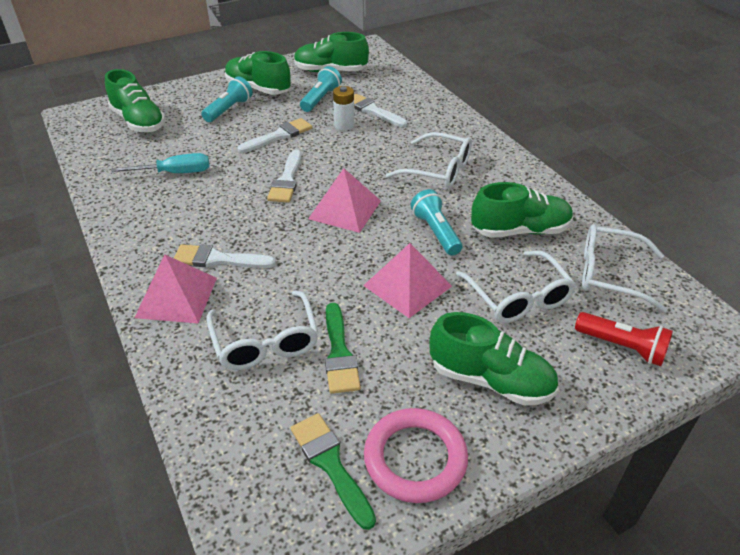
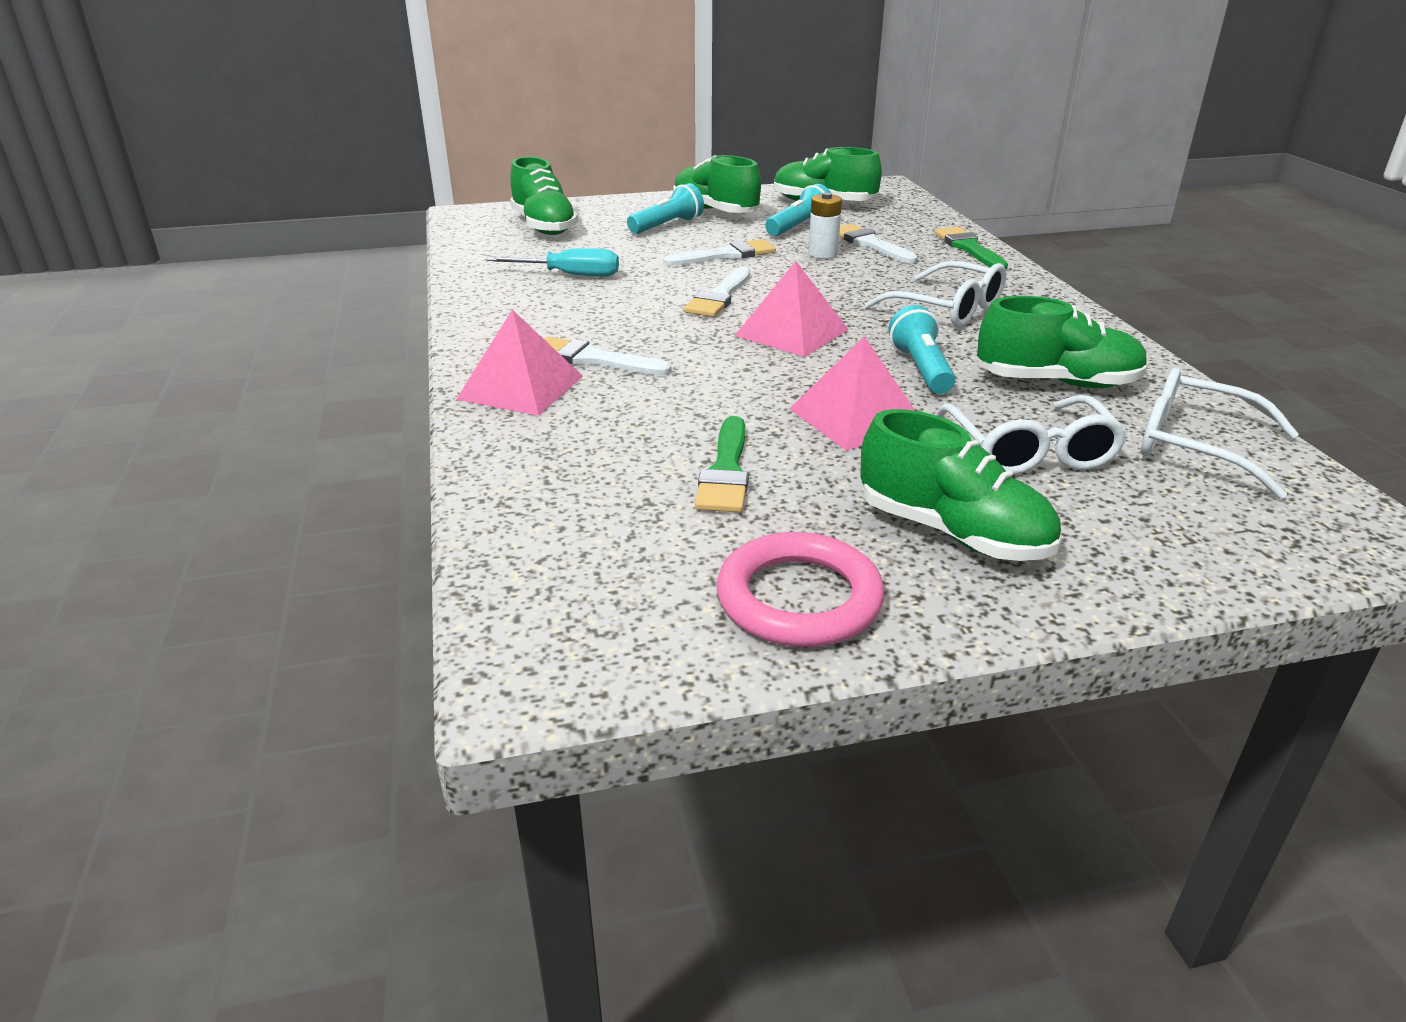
camera: 15 degrees right, 10 degrees down
white glasses [207,291,318,370] -> none
green brush [291,413,376,530] -> green brush moved to [935,227,1008,269]
red flashlight [575,312,673,366] -> none

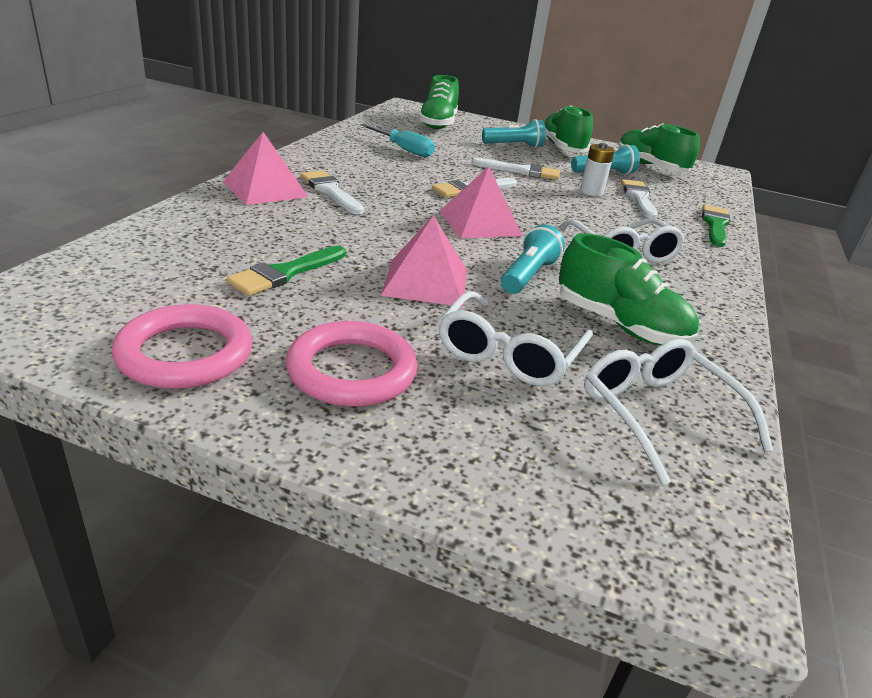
camera: 30 degrees right, 0 degrees up
green shoe [861,409,1061,561] -> pink ring [286,321,418,407]

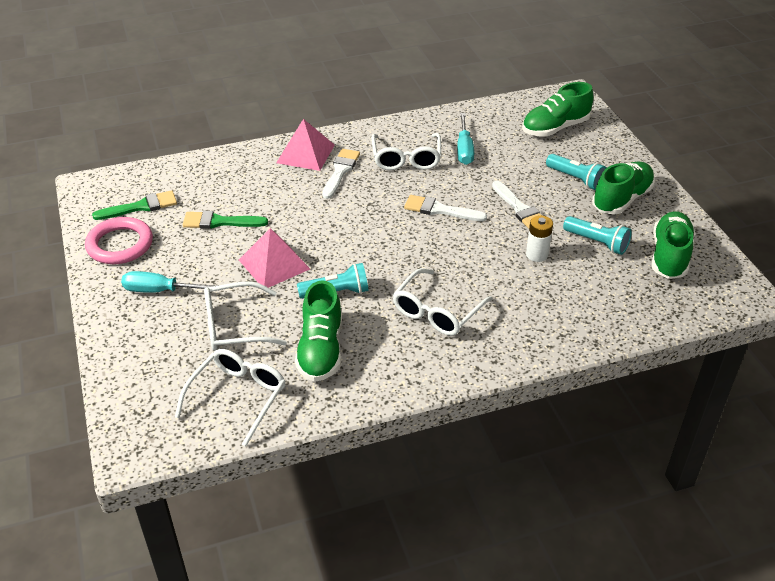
camera: 55 degrees right, 10 degrees up
pink ring [286,321,418,407] -> turquoise screwdriver [121,271,220,293]
pink pyramid [439,166,523,238] -> none
white brush [621,179,658,218] -> none
green brush [702,205,731,247] -> green brush moved to [92,190,177,220]
none -> white glasses [371,133,441,170]

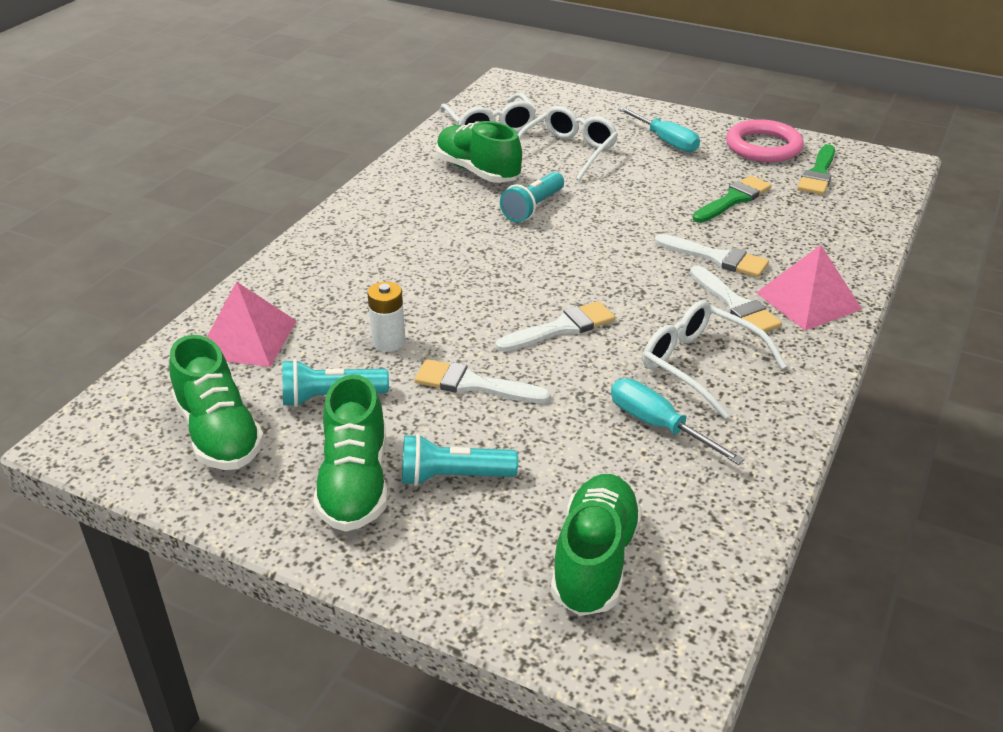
camera: 135 degrees right, 5 degrees down
turquoise screwdriver [121,271,220,293] -> turquoise screwdriver turned 90 degrees clockwise [618,107,700,152]
pink pyramid [239,228,310,288] -> pink pyramid moved to [207,281,297,367]
white glasses [393,268,493,336] -> none
none -> white brush [654,234,769,277]

